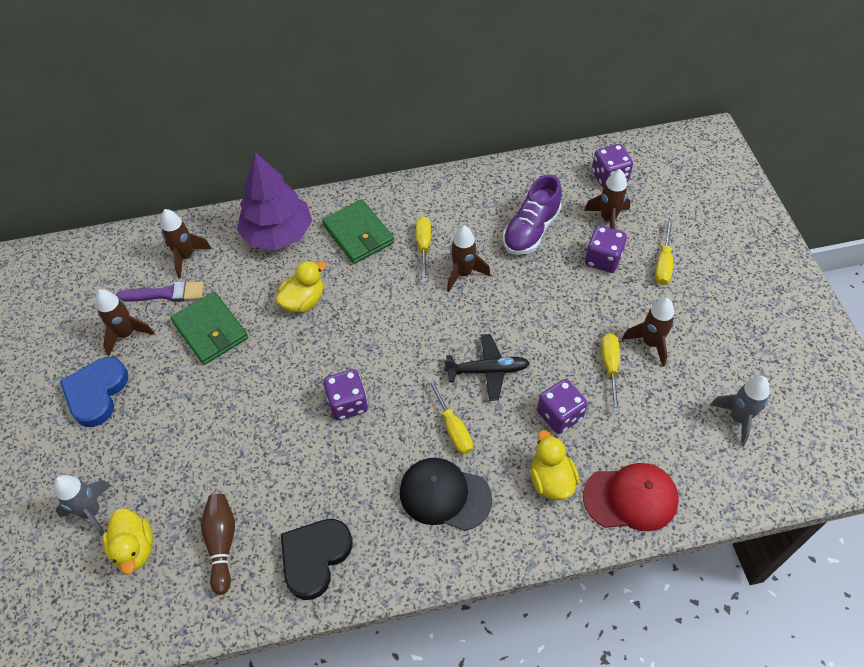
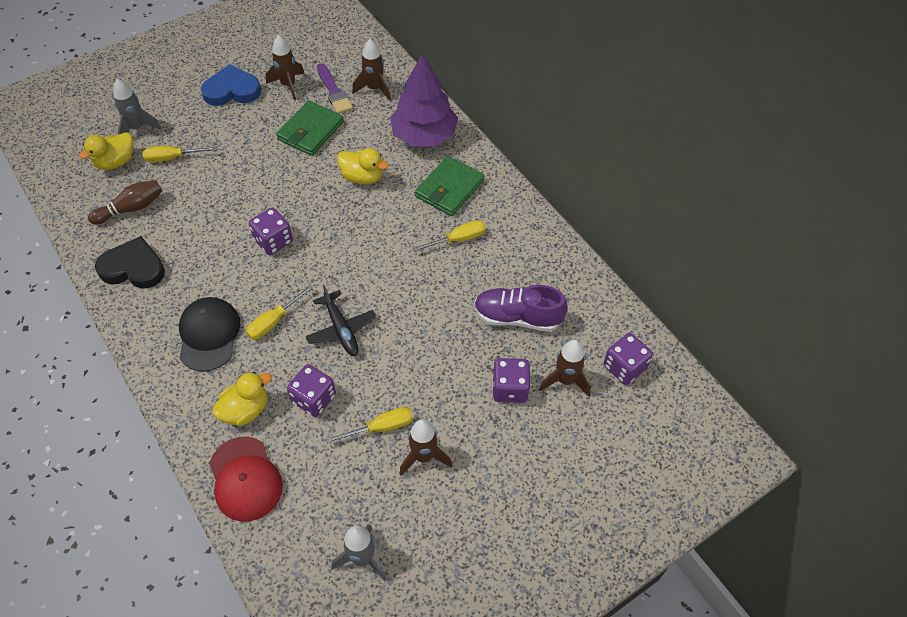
camera: 65 degrees right, 0 degrees up
brown rocket [447,226,491,292] -> none
yellow screwdriver [655,220,673,285] -> yellow screwdriver moved to [142,146,217,162]

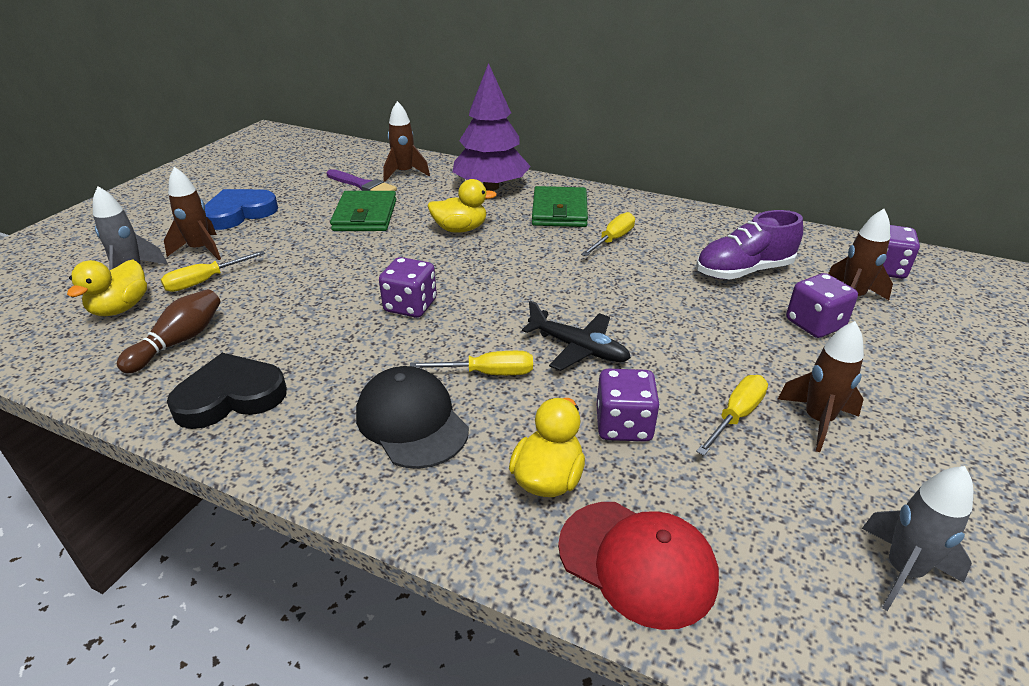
camera: 30 degrees left, 20 degrees down
yellow screwdriver [246,285,313,339] -> yellow screwdriver turned 105 degrees counterclockwise [410,351,533,375]
brown rocket [266,35,304,100] -> brown rocket moved to [164,167,221,260]

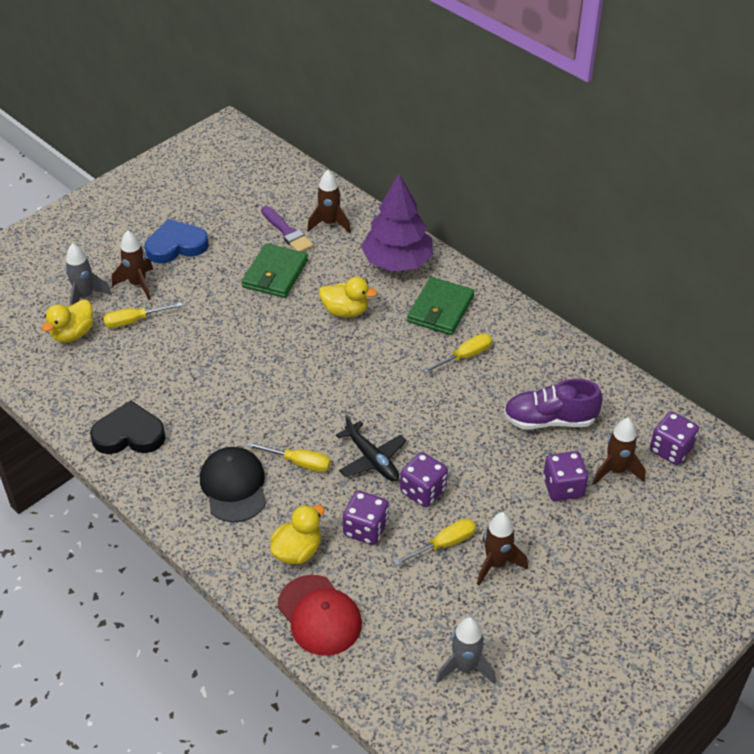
camera: 20 degrees right, 10 degrees up
brown bowling pin [117,289,221,374] -> none
purple dice [379,257,437,318] -> purple dice moved to [400,452,448,507]

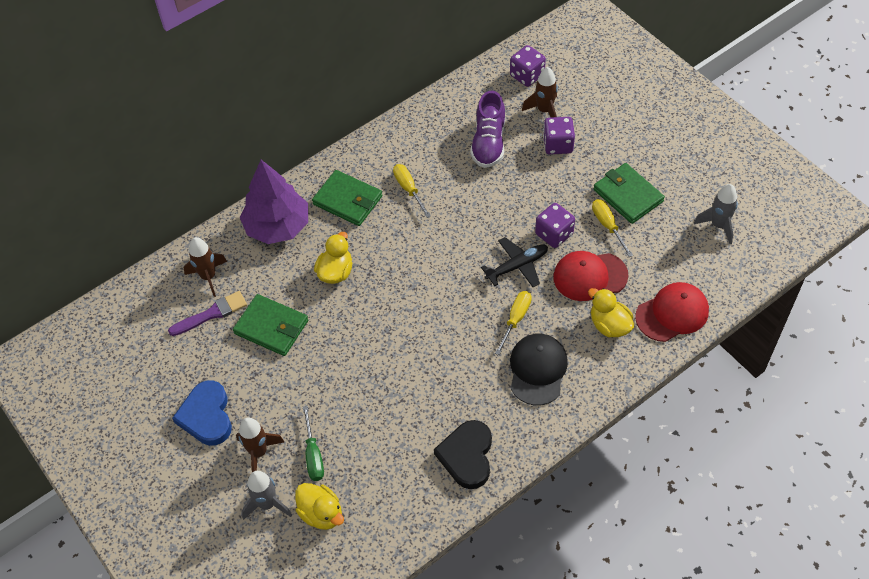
camera: 80 degrees left, 10 degrees up
yellow screwdriver [103,302,183,328] -> green screwdriver [303,406,324,481]
black cap [200,447,266,522] -> black cap turned 105 degrees clockwise [510,334,568,405]
purple dice [343,490,389,545] -> red cap [553,251,628,301]
brown rocket [477,512,528,585] -> green wallet [593,163,665,224]

